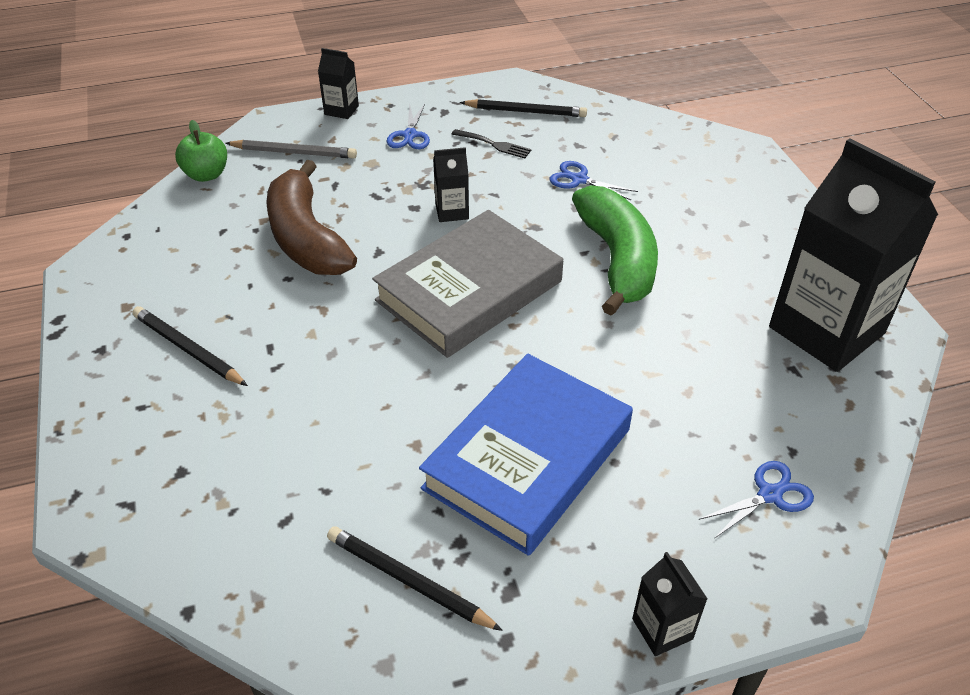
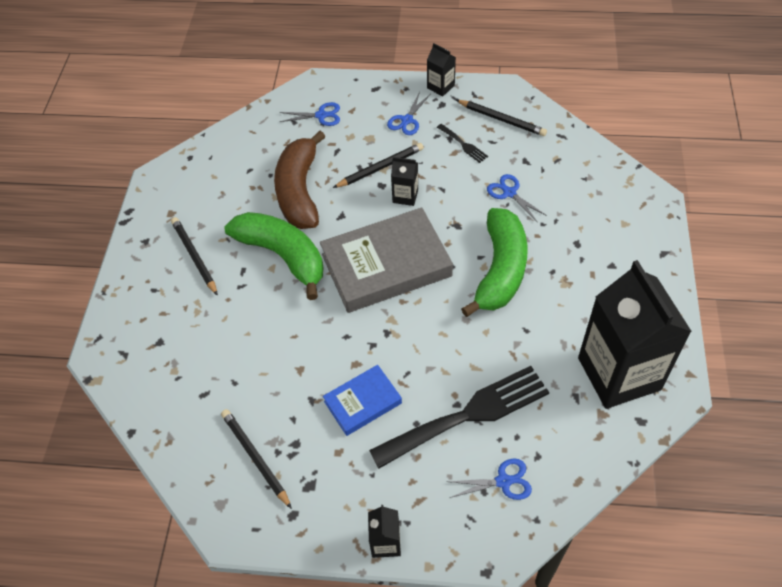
camera: 25 degrees right, 10 degrees up
green apple [175,120,227,182] -> none
grey pencil [226,140,357,159] -> blue scissors [280,102,340,126]
black carton [318,48,359,119] -> black carton moved to [427,43,456,97]
blue book [419,353,633,556] -> blue book [323,365,402,436], size x0.53
none -> green banana [225,212,324,300]
none -> black pencil [333,143,424,188]
none -> black fork [369,366,549,469]

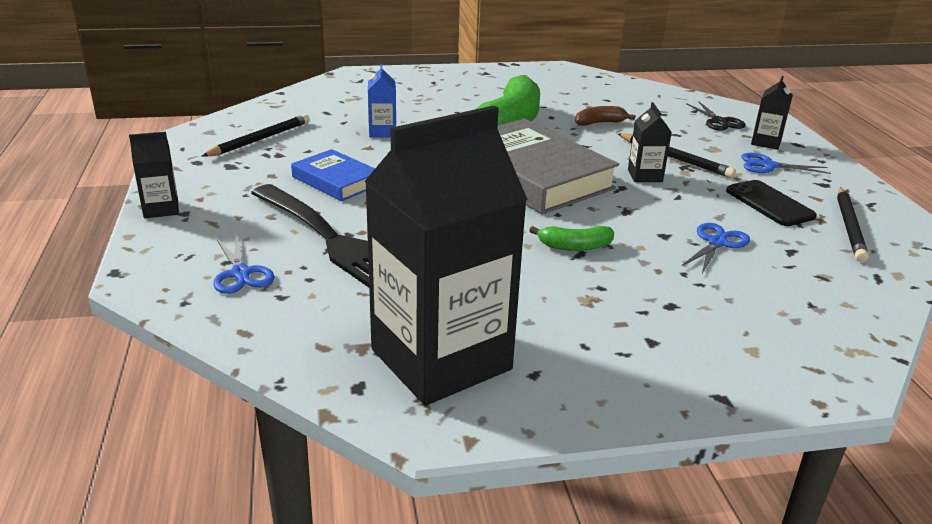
camera: 70 degrees right, 25 degrees down
black pencil [171,217,218,296] -> none
brown banana [274,131,326,229] -> brown banana [575,106,636,126], size x0.44
blue scissors [280,102,340,126] -> black scissors [686,101,746,131]
black carton [427,43,456,97] -> black carton moved to [751,76,793,150]
black fork [437,124,488,163] -> black phone [726,180,817,226]
green banana [461,208,528,317] -> green banana [529,226,614,251], size x0.44
none -> blue carton [368,64,396,138]

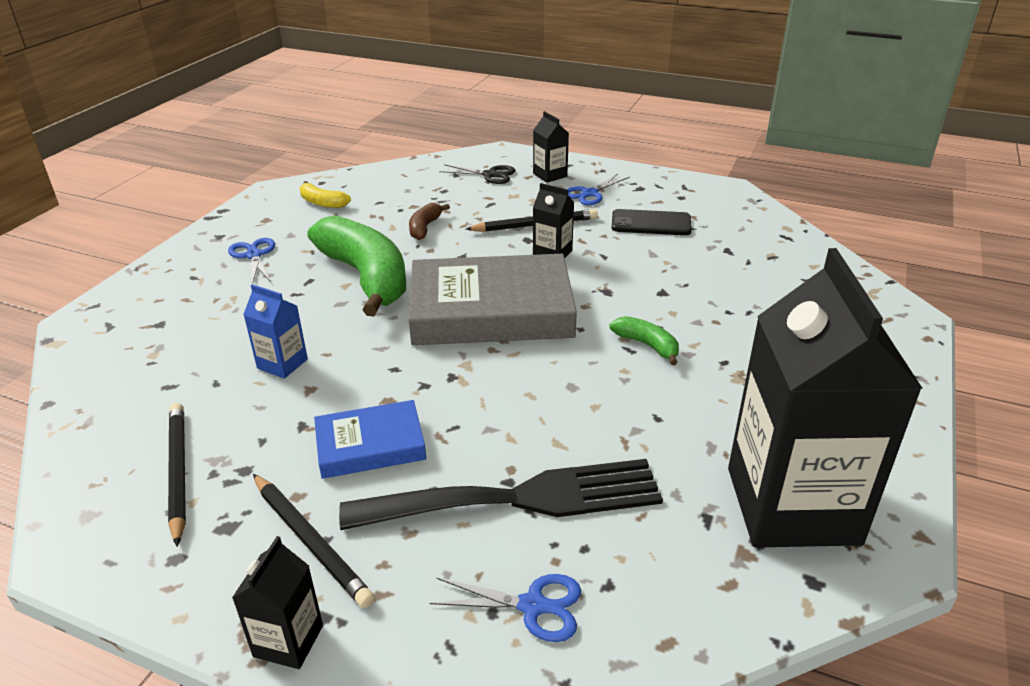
camera: 55 degrees left, 5 degrees up
green banana [529,226,614,251] -> green banana turned 75 degrees counterclockwise [609,316,679,365]
blue scissors [682,223,750,273] -> blue scissors moved to [228,238,275,284]
black pencil [837,187,869,262] -> black pencil moved to [253,474,375,608]
none -> yellow banana [300,181,351,208]

